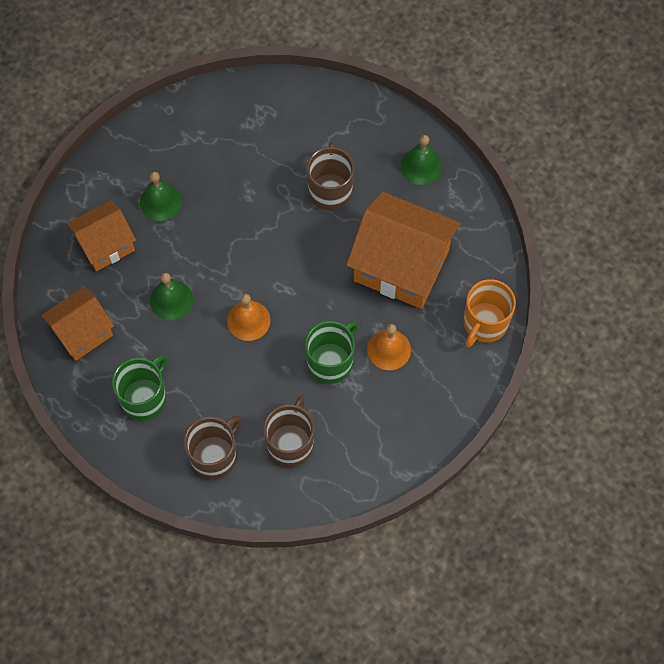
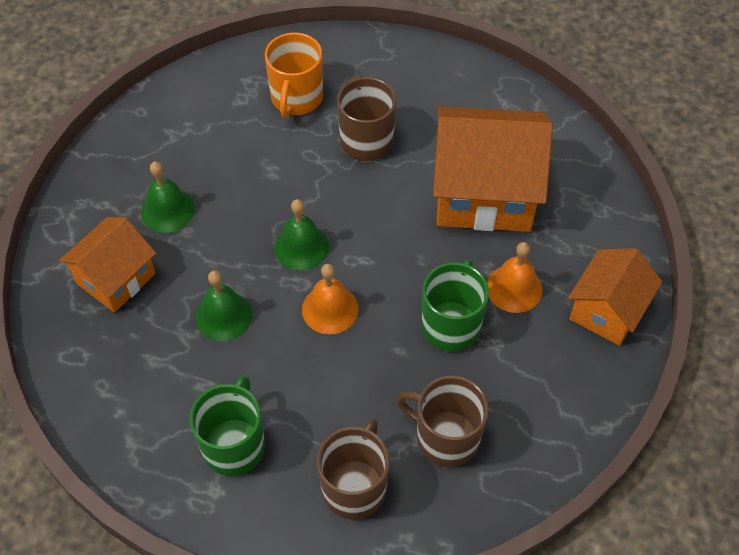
camera: 20 degrees left, 10 degrees down
orange house [41,287,114,361] -> orange house moved to [568,248,662,346]
brown mug [263,396,314,467] -> brown mug turned 60 degrees counterclockwise [396,376,489,467]
green bell [401,135,442,185] -> green bell moved to [274,199,329,270]
orange mug [463,279,516,347] -> orange mug moved to [265,32,323,118]

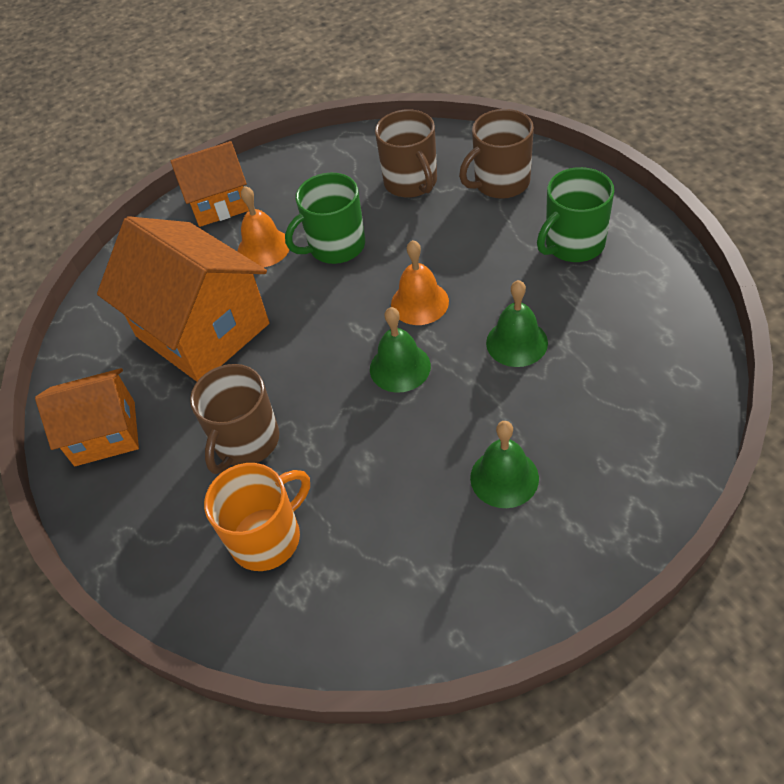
camera: 135 degrees left, 5 degrees down
orange house [59,217,156,312] -> orange house moved to [35,368,139,466]

